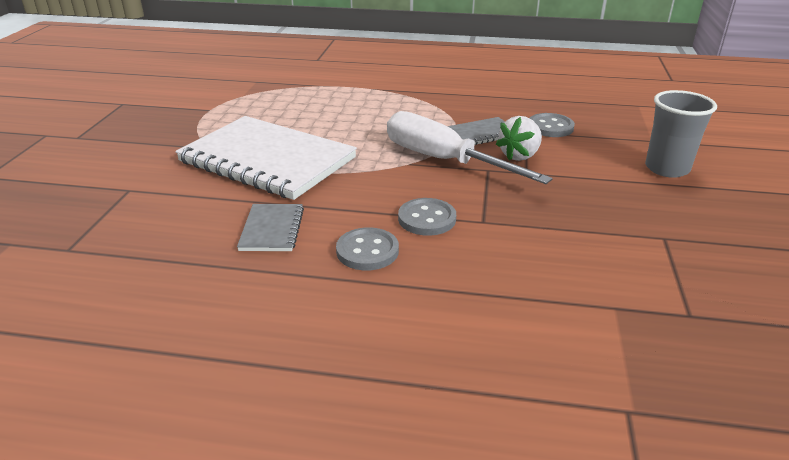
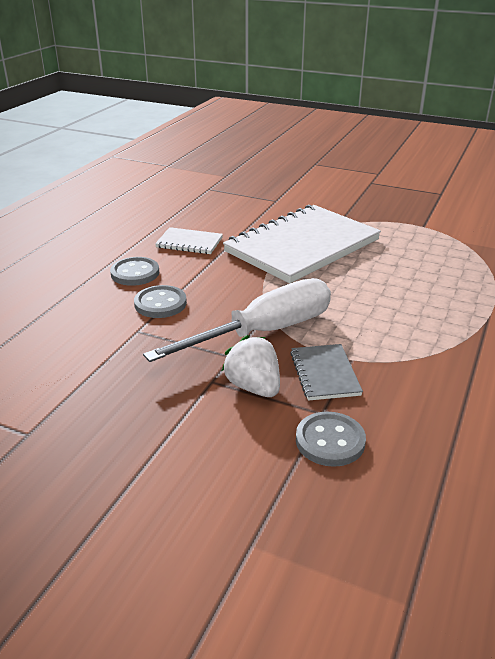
camera: 105 degrees right, 0 degrees up
grey notebook [237,204,304,251] -> white notebook [155,227,223,254]
grey cup [645,90,717,178] -> none

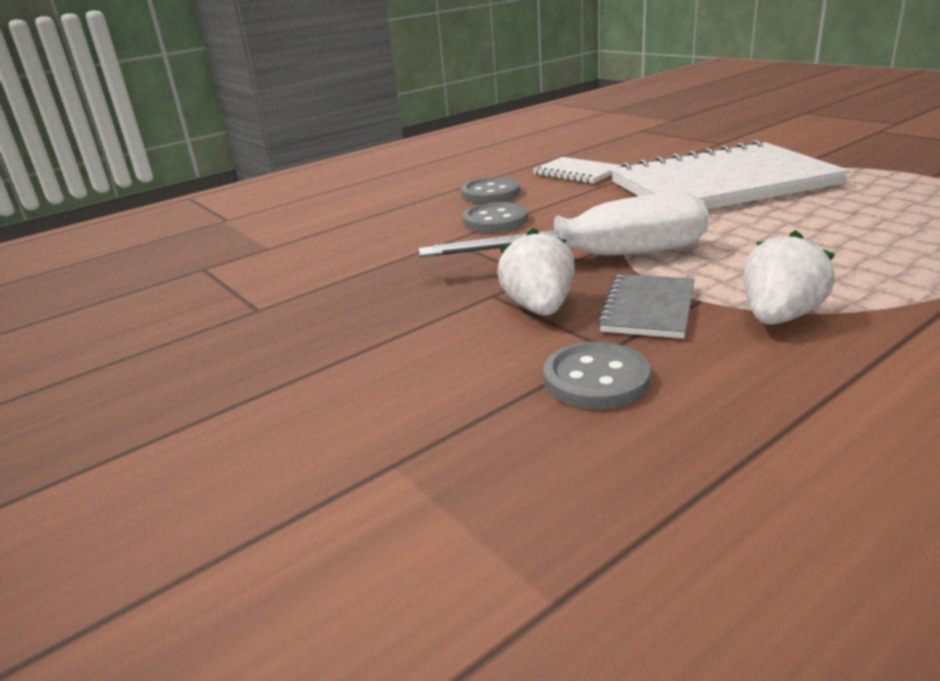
camera: 30 degrees right, 5 degrees down
none -> white strawberry [743,230,835,325]

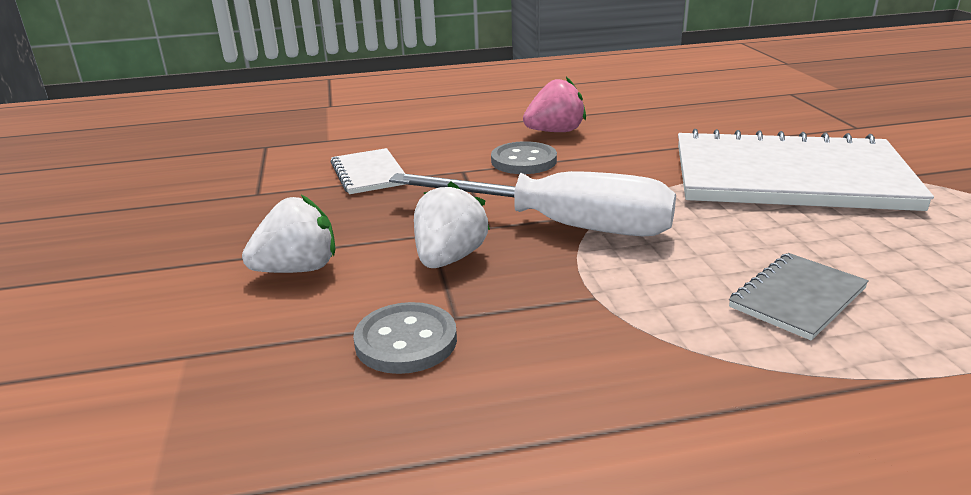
camera: 25 degrees right, 0 degrees up
grey button [461,177,520,203] -> pink strawberry [523,77,586,132]
white notebook [533,157,621,184] -> white notebook moved to [331,148,405,194]
grey notebook [598,274,695,338] -> grey notebook moved to [729,253,869,341]
white strawberry [743,230,835,325] -> white strawberry moved to [242,195,335,273]

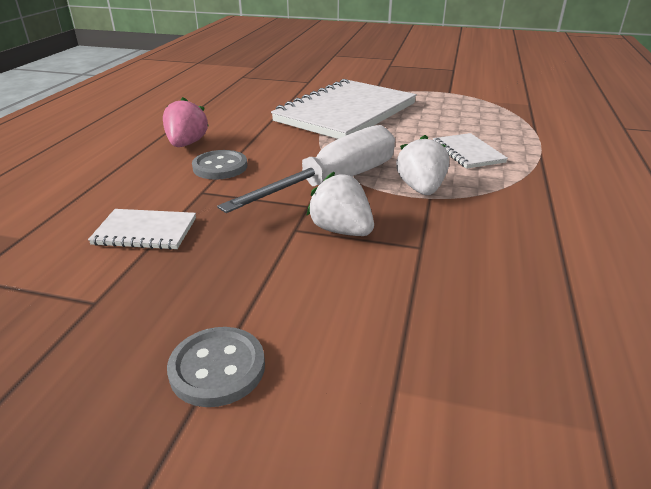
camera: 65 degrees left, 5 degrees up
white strawberry [242,195,335,273] -> white strawberry moved to [396,135,449,195]
grey button [353,302,457,374] -> grey button moved to [167,327,265,407]
grey notebook [729,253,869,341] -> white notebook [433,133,508,169]

